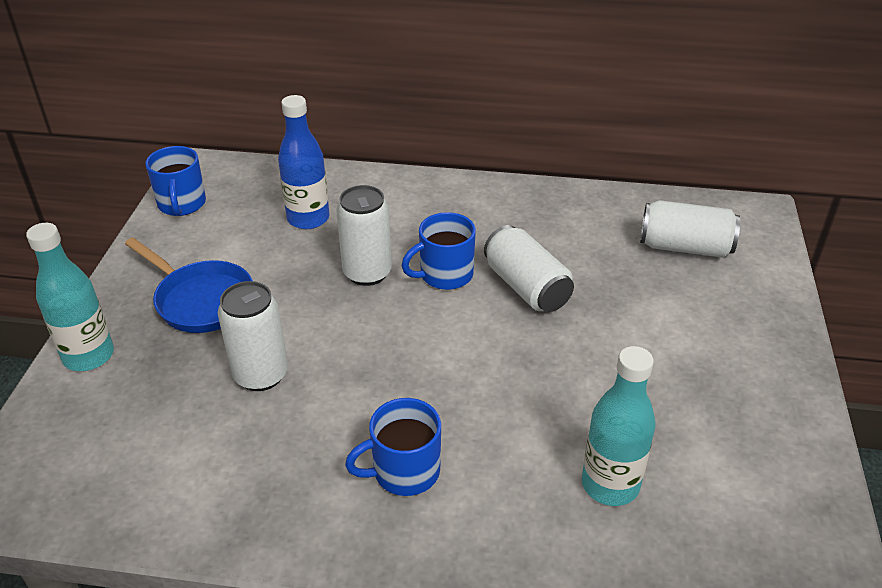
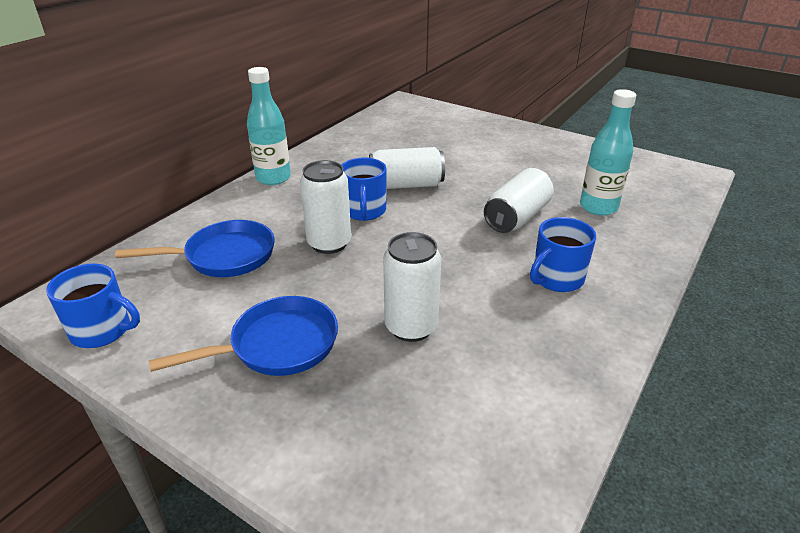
camera: 65 degrees left, 5 degrees down
turquoise bottle [26,223,114,371] -> turquoise bottle moved to [247,67,291,185]
blue bottle [278,95,329,229] -> blue pan [115,220,275,277]
blue mug [345,398,441,496] -> blue mug turned 45 degrees clockwise [530,217,596,292]
white can [640,200,740,258] -> white can moved to [484,168,554,233]

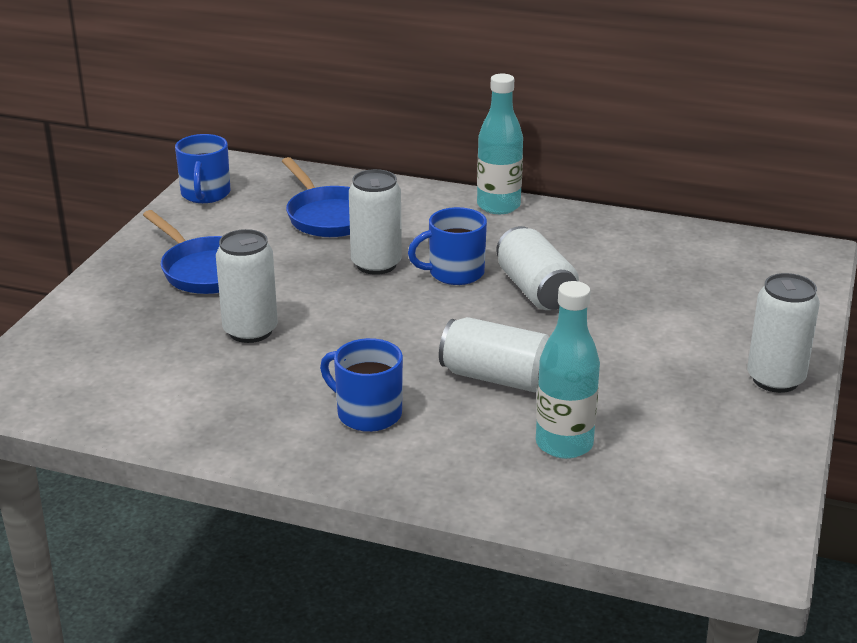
camera: 75 degrees right, 5 degrees down
none -> white can [747,273,820,393]

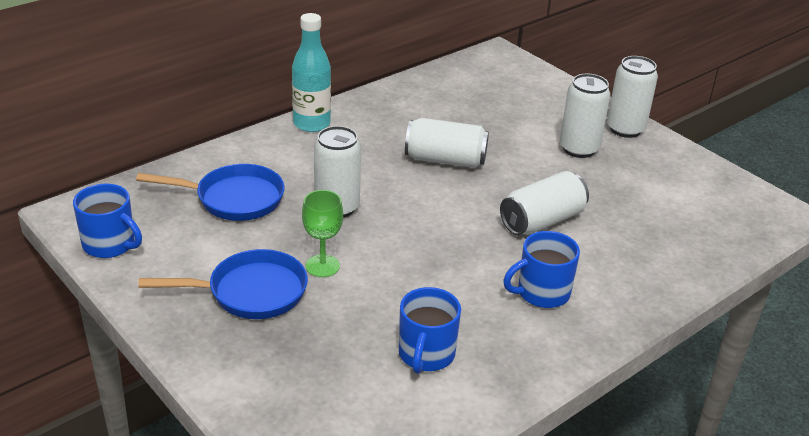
camera: 60 degrees left, 5 degrees up
white can [216,229,278,343] -> white can moved to [560,74,610,158]
blue mug [408,207,487,285] -> blue mug moved to [399,287,461,374]
turquoise bottle [536,281,600,459] -> none
none -> green goblet [302,190,343,277]

